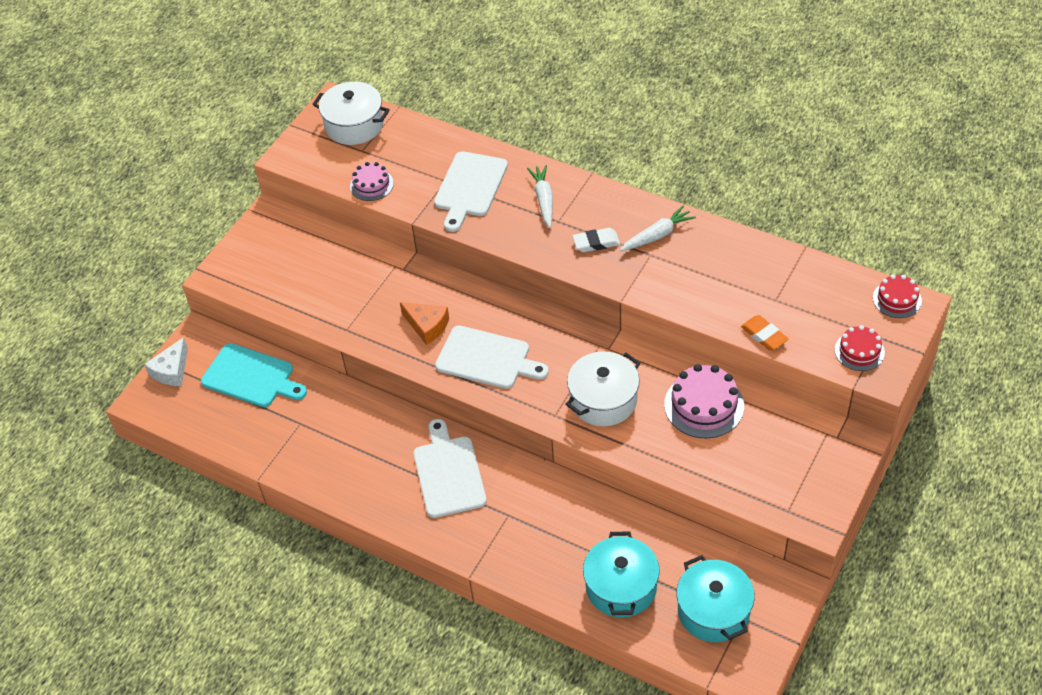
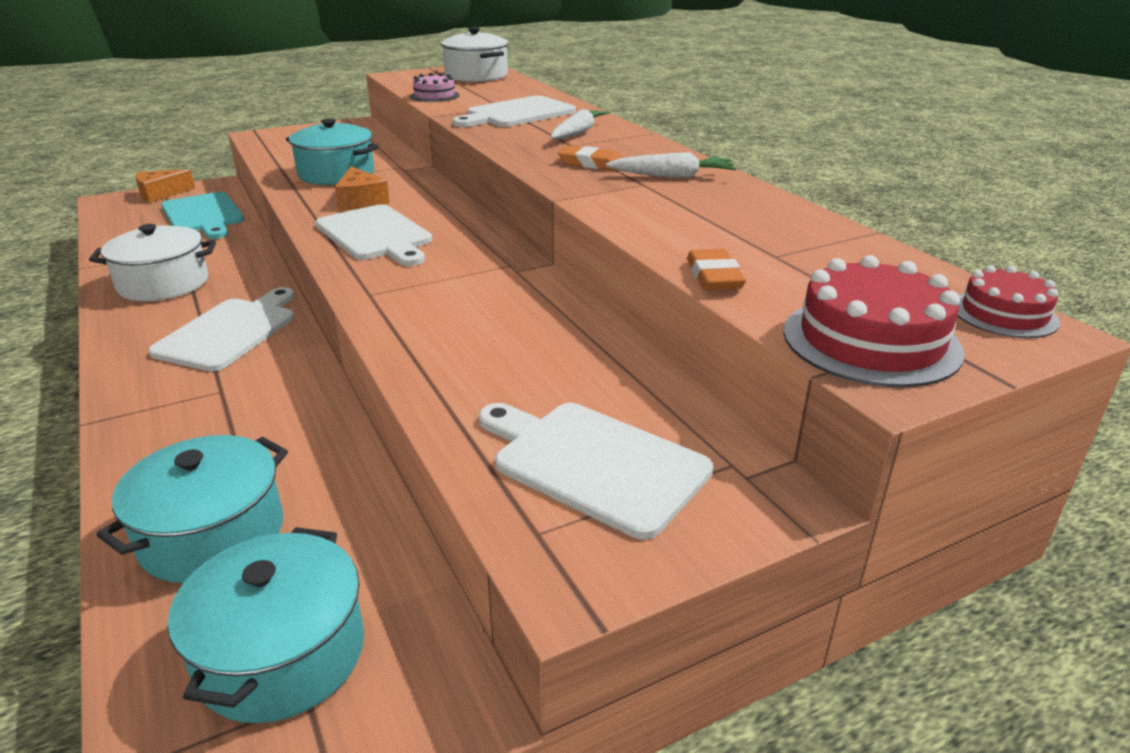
camera: 30 degrees right, 20 degrees down
white cheese [144,337,188,386] -> orange cheese [135,169,195,203]
white pot [565,351,640,426] -> white pot moved to [89,224,216,301]
white eraser [573,228,620,252] -> orange eraser [558,145,622,171]
pink cake [664,364,744,439] -> none
red cake [835,325,885,371] -> red cake [783,255,965,387], size x1.64
none -> turquoise pot [286,118,379,185]
none -> white cutting board [478,403,713,540]

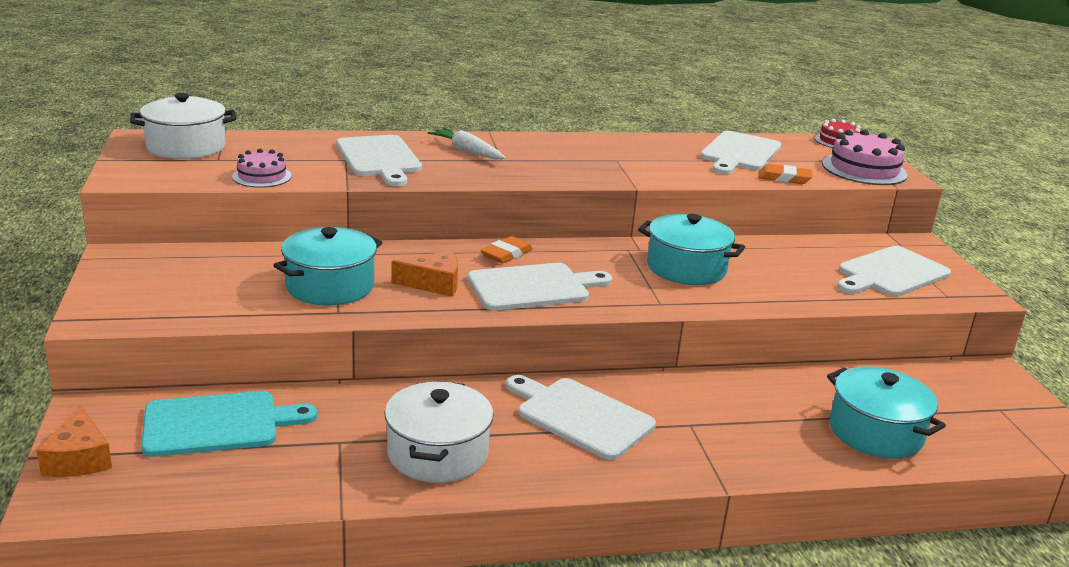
camera: 75 degrees left, 5 degrees down
turquoise pot [168,527,364,723] -> turquoise pot moved to [638,214,745,285]
orange eraser [558,145,622,171] -> orange eraser moved to [481,236,533,264]
white carrot [606,152,737,178] -> none
red cake [783,255,965,387] -> pink cake [822,129,908,185]
none -> white cutting board [700,131,781,175]

